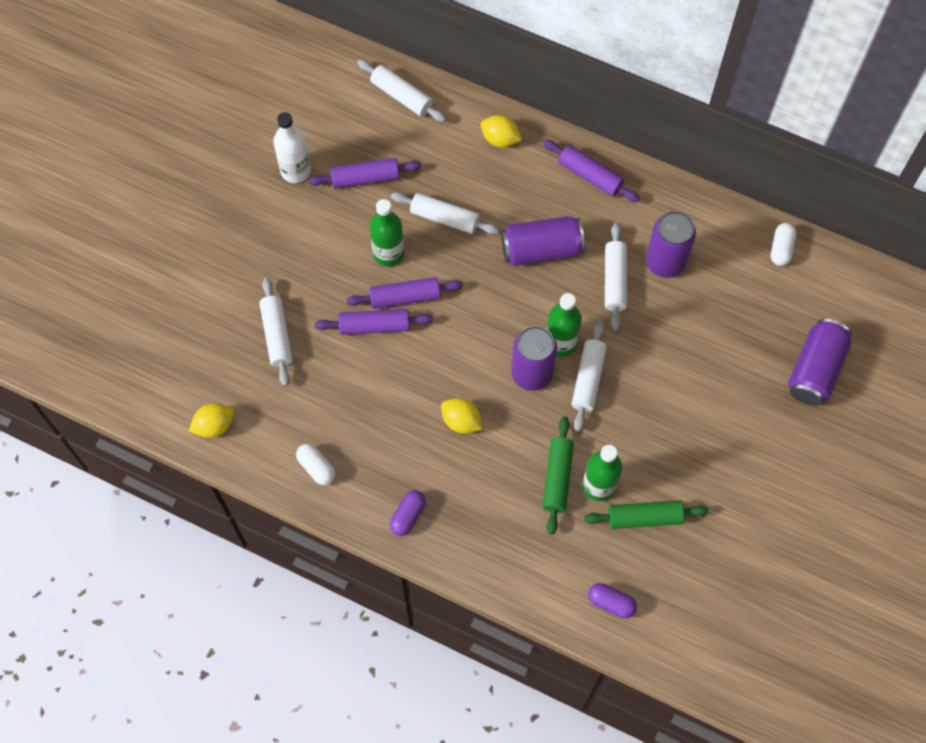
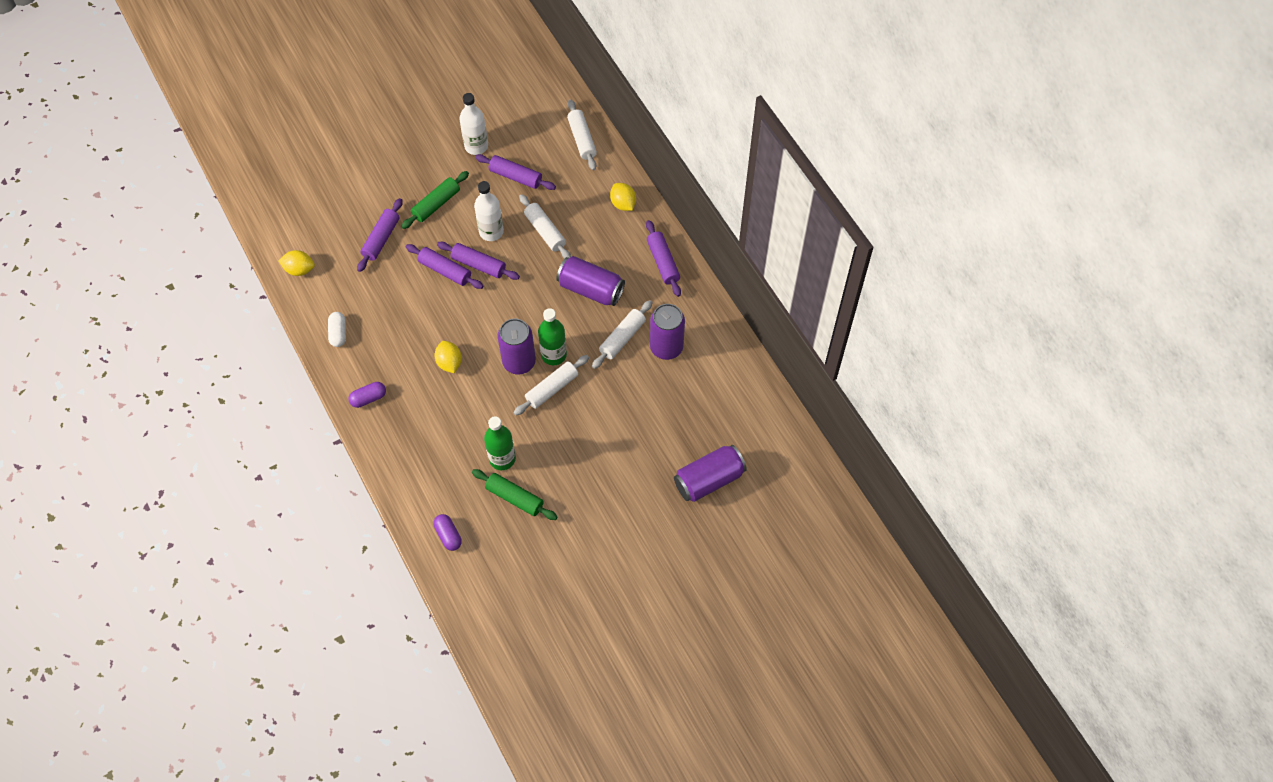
camera: 35 degrees right, 5 degrees down
white rolling pin [259,278,293,386] -> purple rolling pin [357,198,402,272]
green bottle [369,199,404,267] -> white bottle [474,181,504,241]
green rolling pin [543,416,574,535] -> green rolling pin moved to [401,171,469,229]
white capsule [771,223,797,266] -> none

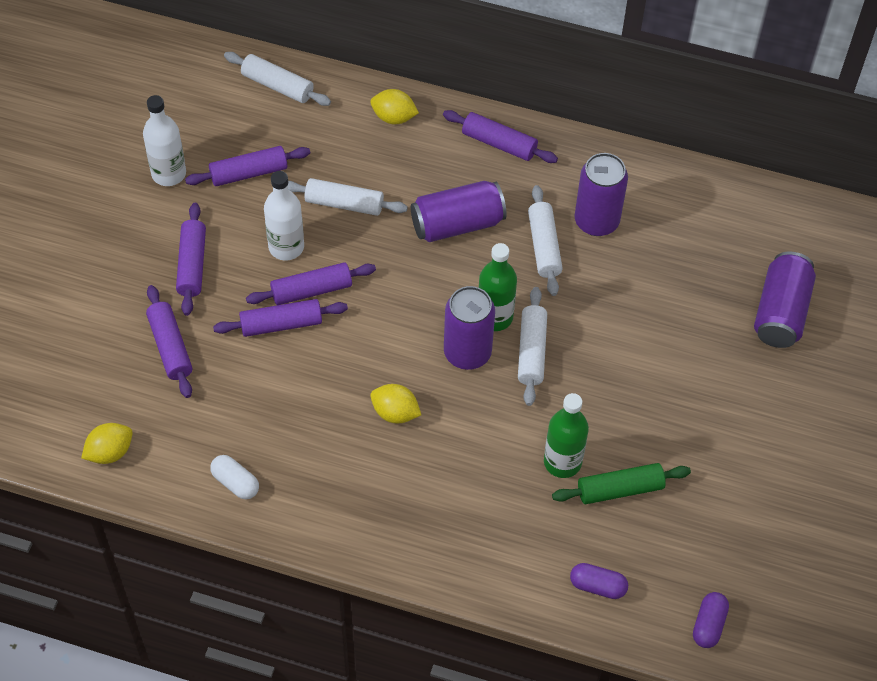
camera: 45 degrees left, 5 degrees down
purple capsule [348,382,386,408] -> purple capsule moved to [693,592,729,648]
green rolling pin [401,171,469,229] -> purple rolling pin [176,203,206,316]

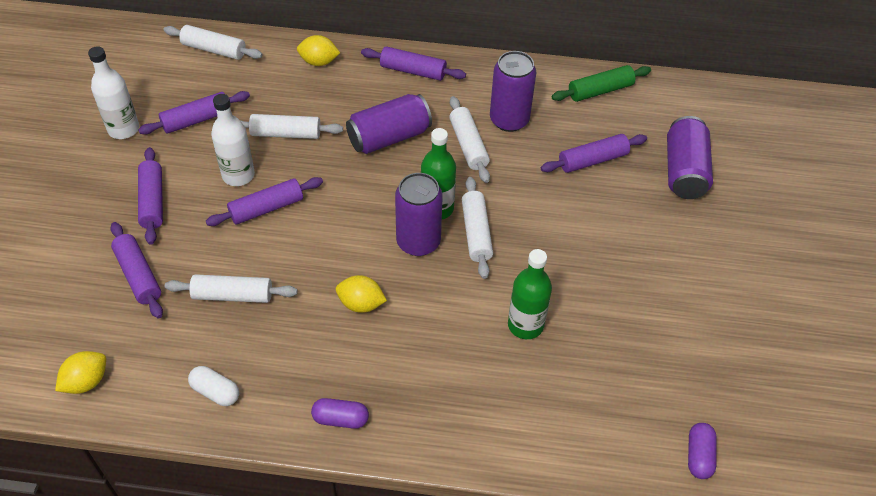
camera: 10 degrees left, 5 degrees down
purple rolling pin [213,299,348,337] -> purple rolling pin moved to [541,134,647,173]
green rolling pin [552,463,691,504] -> green rolling pin moved to [552,65,651,102]
purple capsule [570,563,628,599] -> purple capsule moved to [311,398,369,429]
none -> white rolling pin [165,274,297,303]

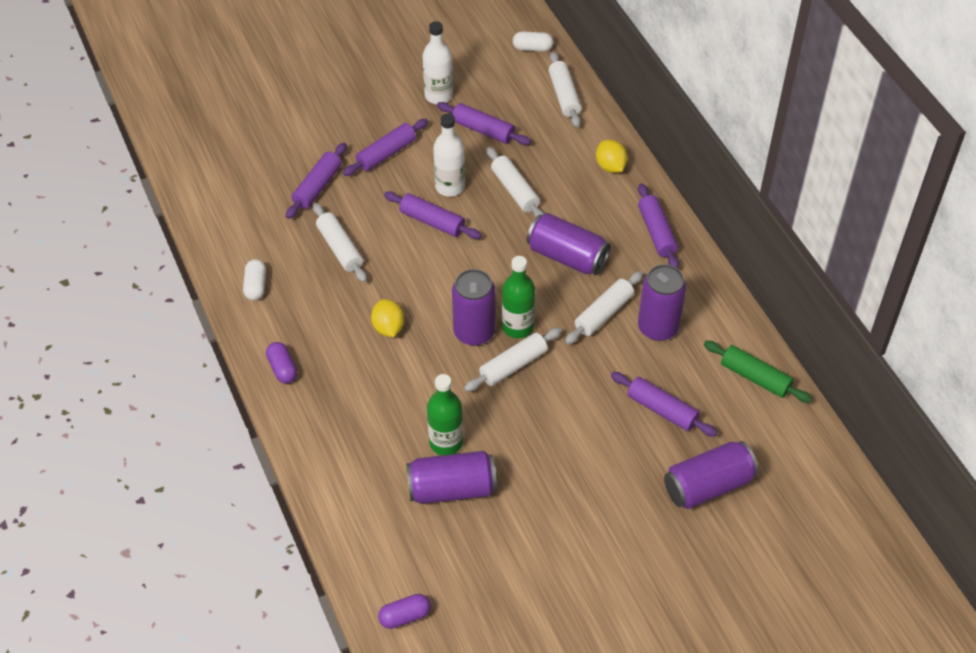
camera: 60 degrees right, 0 degrees up
yellow lemon [55,351,106,394] -> none
none -> purple can [406,451,497,504]
none -> white capsule [513,31,553,52]

